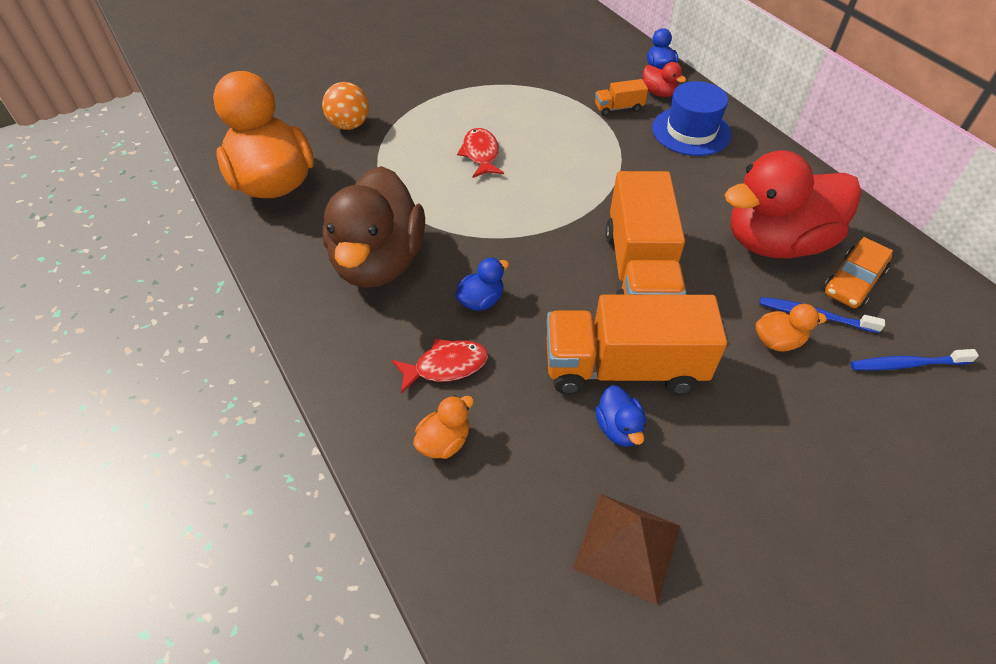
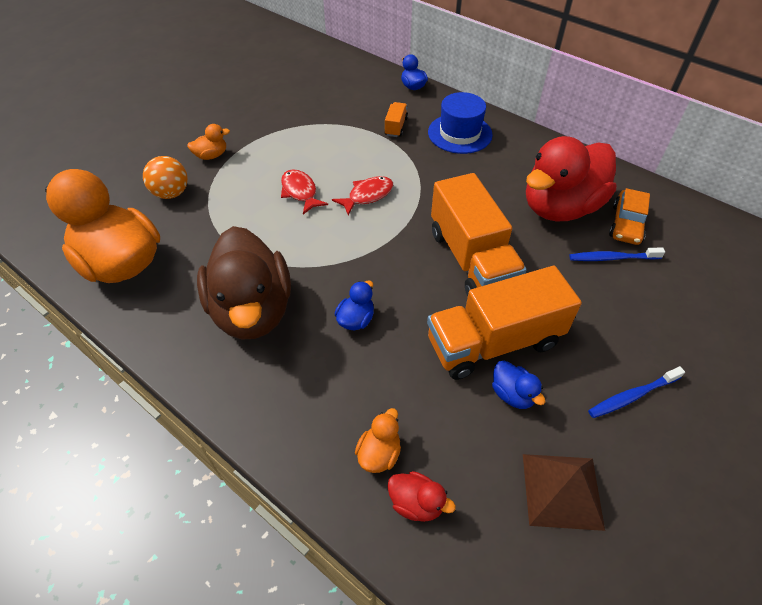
camera: 20 degrees left, 0 degrees up
red fish [392,339,488,394] -> red fish moved to [332,176,393,216]
orange truck [595,79,648,116] -> orange truck turned 135 degrees clockwise [384,102,408,137]
red duck [643,62,686,97] -> red duck moved to [387,471,456,522]
orange duck [756,304,827,351] -> orange duck moved to [187,124,230,160]
blue toothbrush [851,349,979,371] -> blue toothbrush moved to [588,366,685,418]

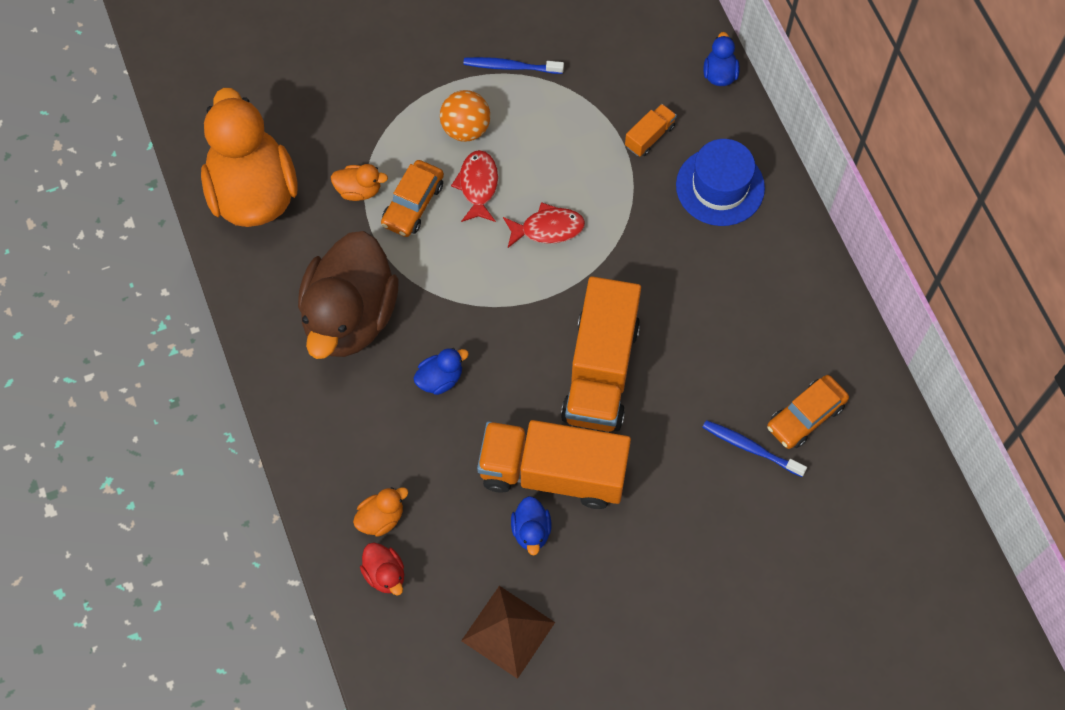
camera: 30 degrees right, 15 degrees up
orange ball [143,156,188,199] -> orange ball moved to [440,90,490,142]
orange duck [187,124,230,160] -> orange duck moved to [331,164,388,201]
red duck [526,136,616,221] -> none
blue toothbrush [588,366,685,418] -> blue toothbrush moved to [463,57,564,74]
none -> orange car [381,160,444,237]

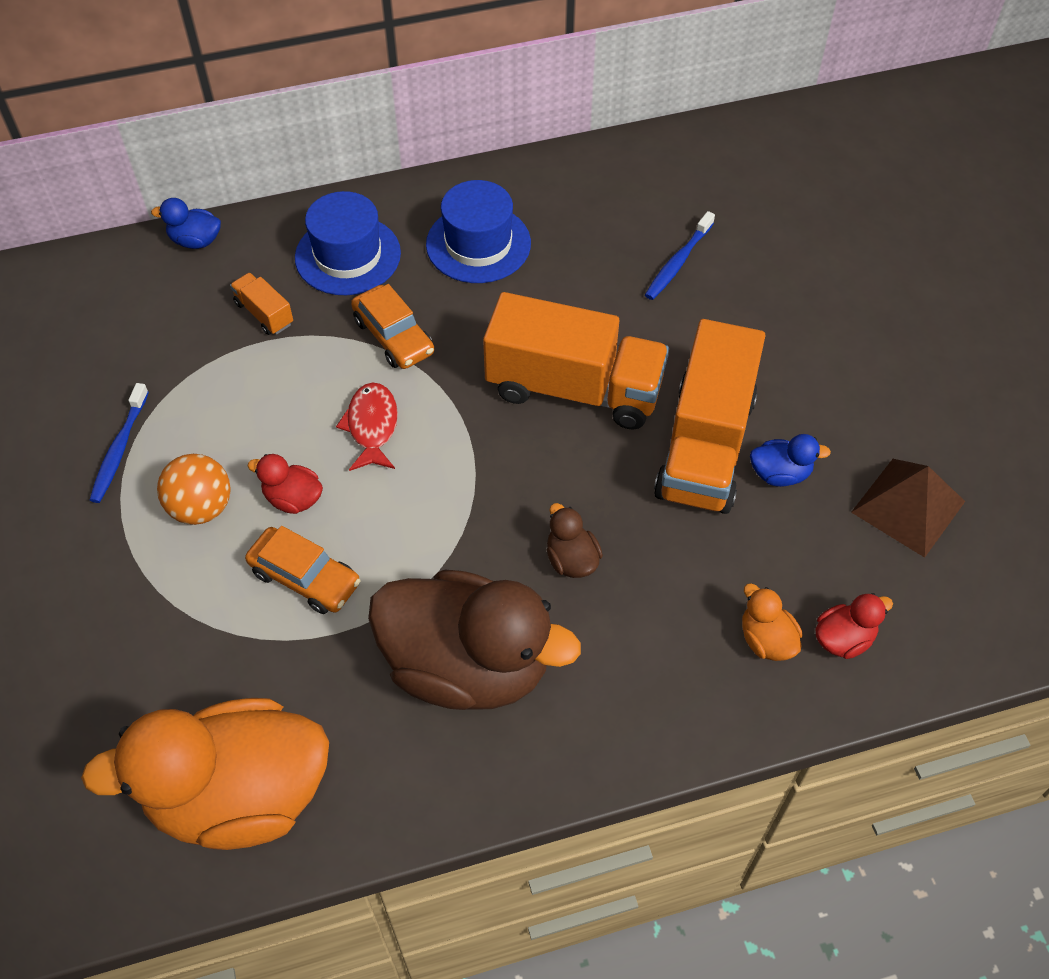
camera: 85 degrees left, 10 degrees down
orange duck [331,164,388,201] -> none
blue duck [413,348,469,395] -> brown duck [547,503,603,578]
red fish [451,150,498,222] -> red duck [248,454,323,514]
orange car [767,375,849,449] -> orange car moved to [351,284,434,369]
none -> blue hat [426,180,531,283]

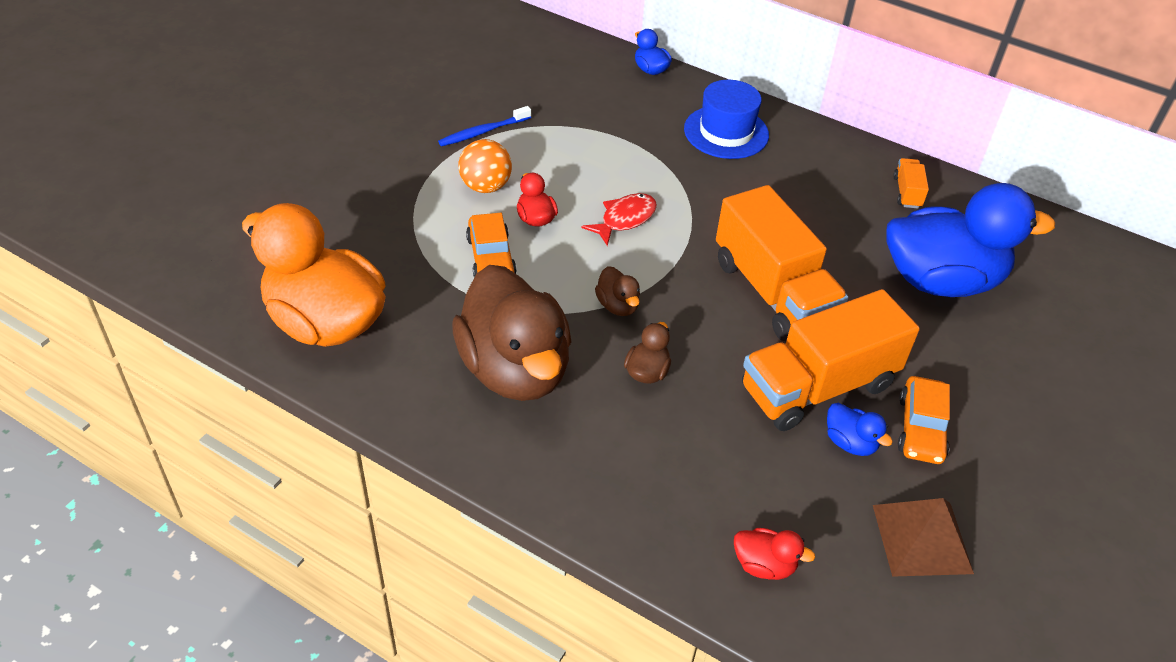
camera: 45 degrees right, 10 degrees down
orange truck [230,273,293,335] -> orange truck moved to [893,158,929,208]
orange car [351,284,434,369] -> orange car moved to [898,376,950,464]
blue hat [426,180,531,283] -> none
blue toothbrush [645,211,715,300] -> blue duck [887,183,1055,297]
orange duck [742,583,802,661] -> none
none -> brown duck [595,266,640,316]

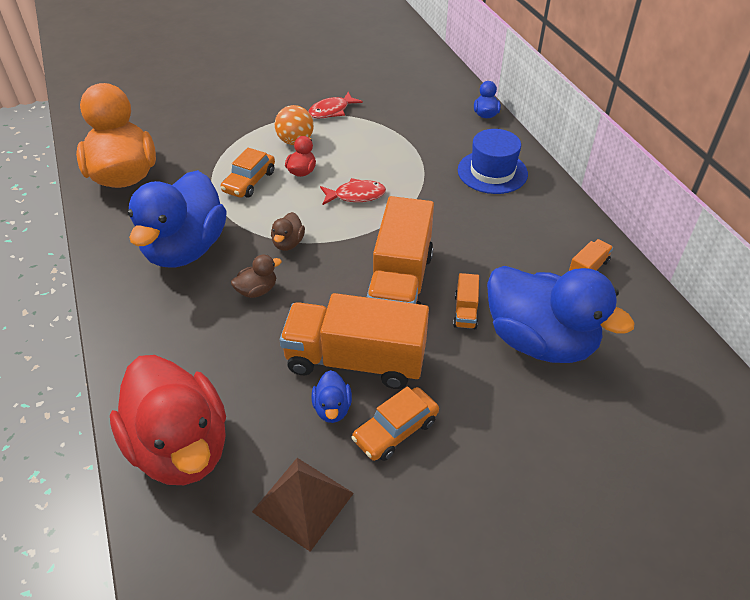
camera: 40 degrees right, 0 degrees up
blue toothbrush [438,106,531,146] -> red fish [309,92,363,118]
brown duck [452,265,572,401] -> blue duck [128,170,227,268]
red duck [734,528,815,580] -> red duck [110,355,226,485], size x2.48
none -> orange truck [453,273,479,329]

